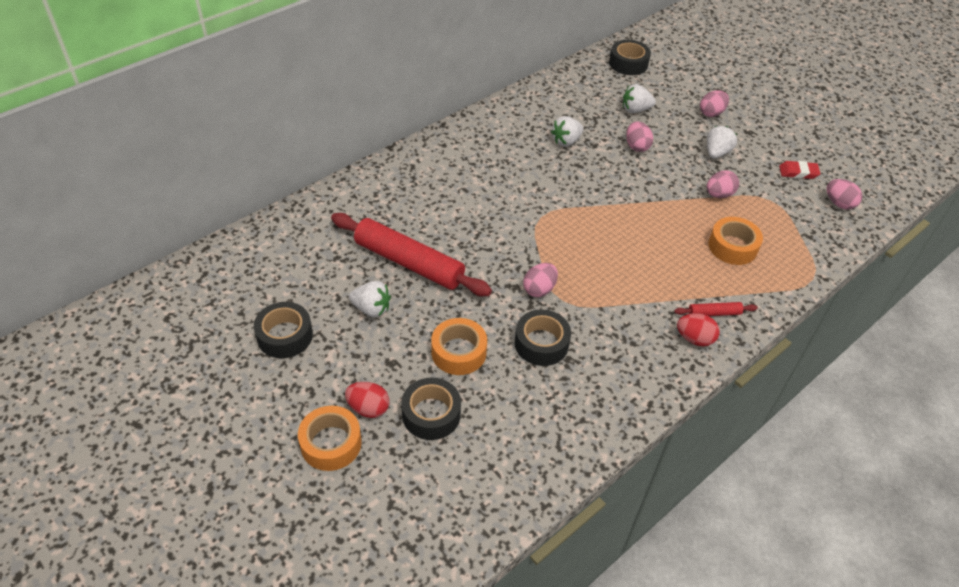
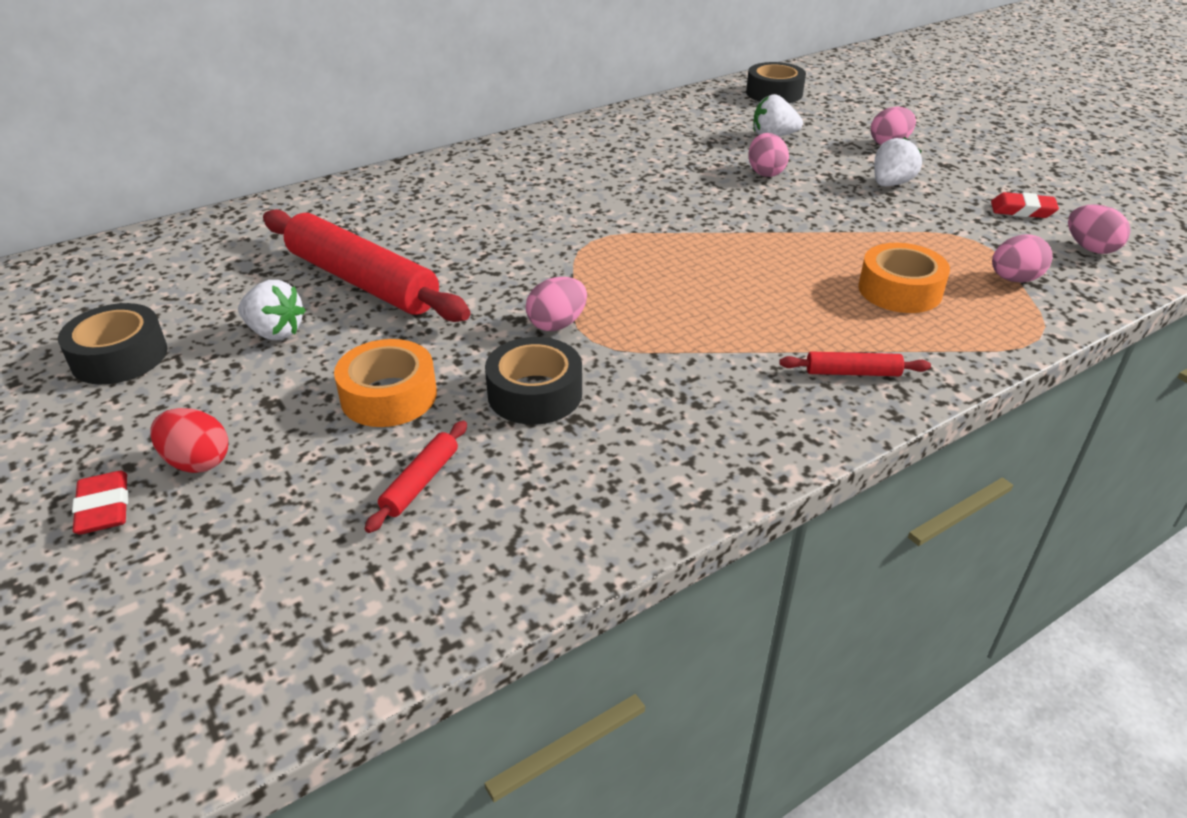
camera: 10 degrees right, 10 degrees down
orange tape [298,406,362,471] -> red eraser [72,471,128,535]
black tape [401,378,461,440] -> none
white strawberry [551,116,584,147] -> none
red egg [677,313,720,346] -> none
pink egg [707,170,739,198] -> pink egg moved to [992,234,1052,283]
none -> red rolling pin [365,421,467,533]

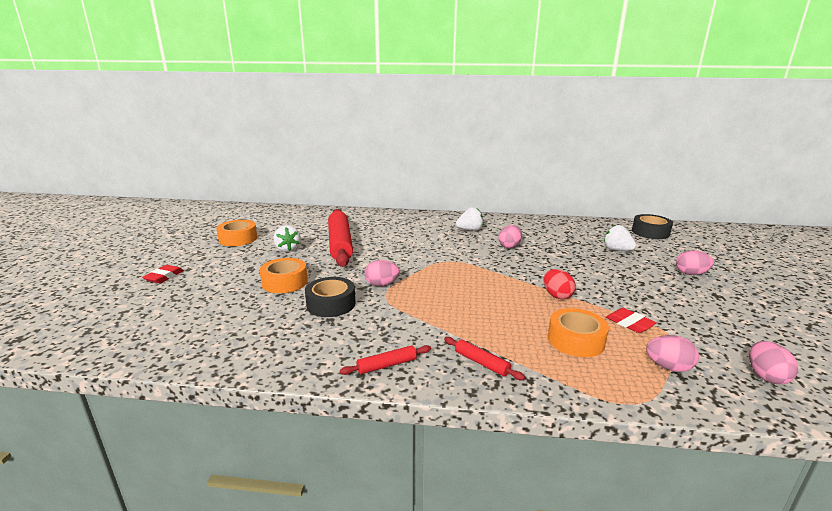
camera: 40 degrees right, 15 degrees down
black tape [58,303,167,384] -> orange tape [216,220,257,246]
red egg [150,408,228,473] -> red egg moved to [543,269,576,299]
red rolling pin [365,421,467,533] -> red rolling pin moved to [340,345,431,375]
pink egg [749,133,789,177] -> pink egg moved to [499,225,522,248]
white strawberry [874,137,922,186] -> white strawberry moved to [456,207,483,231]
red eraser [991,192,1059,218] -> red eraser moved to [606,308,656,333]

